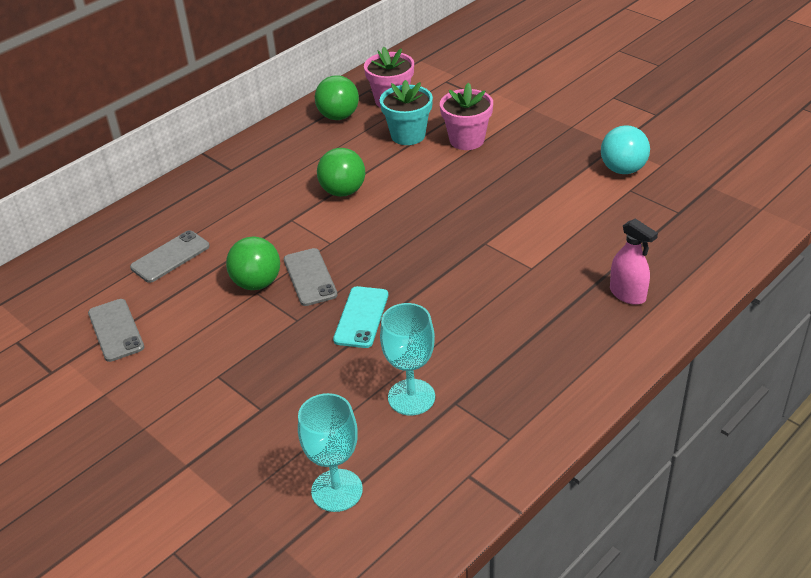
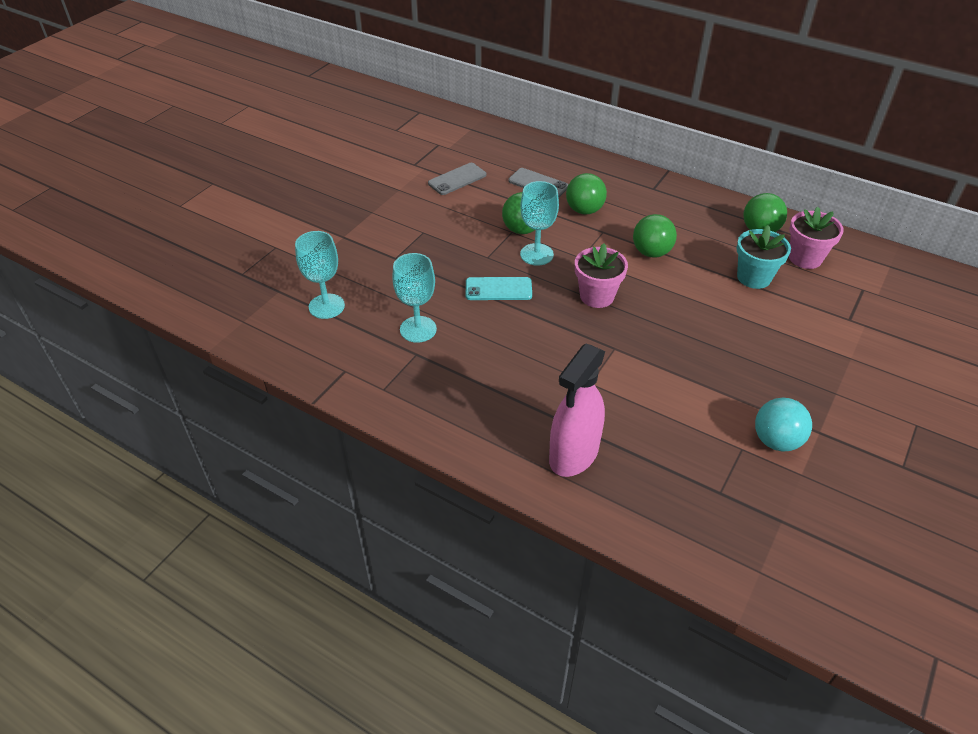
camera: 75 degrees right, 5 degrees up
grey phone [284,248,338,306] -> turquoise goblet [520,181,559,266]
pink flower pot [440,83,493,150] -> pink flower pot moved to [575,243,628,308]
pink spray bottle [610,219,658,305] -> pink spray bottle [549,344,605,477], size x1.67
none -> green ball [566,173,607,214]

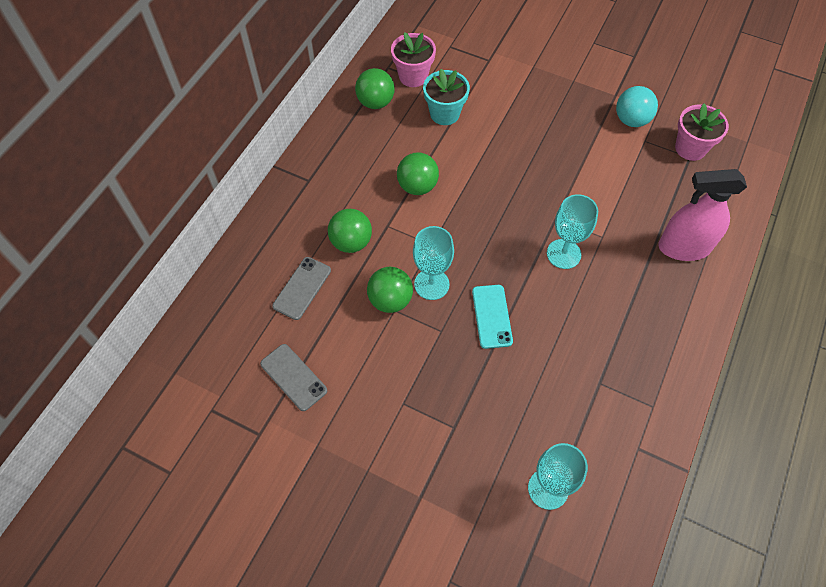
camera: 95 degrees left, 15 degrees up
turquoise goblet [392,253,437,343] -> turquoise goblet moved to [547,194,598,269]
pink spray bottle [549,344,605,477] -> pink spray bottle turned 150 degrees clockwise [659,169,747,261]
pink flower pot [575,243,628,308] -> pink flower pot moved to [675,103,729,161]

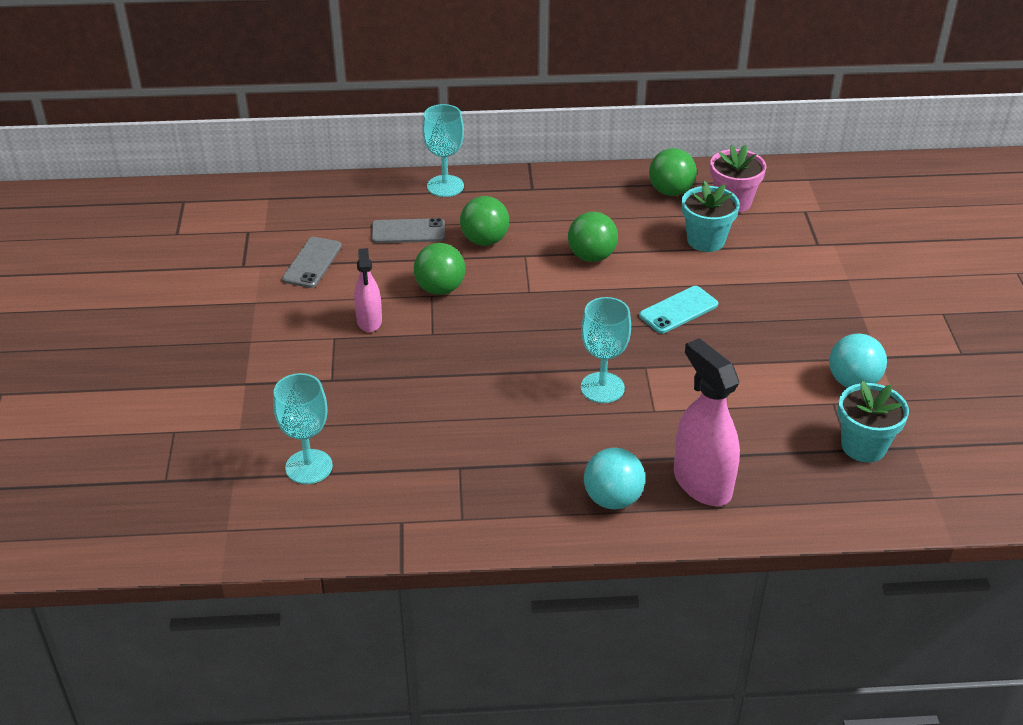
camera: 60 degrees right, 20 degrees down
turquoise goblet [413,226,454,300] -> turquoise goblet moved to [423,104,464,197]
turquoise phone [472,285,513,349] -> turquoise phone moved to [639,286,718,334]
pink flower pot [675,103,729,161] -> turquoise flower pot [838,381,909,462]
none -> pink spray bottle [354,248,382,332]
none -> turquoise ball [584,448,645,510]

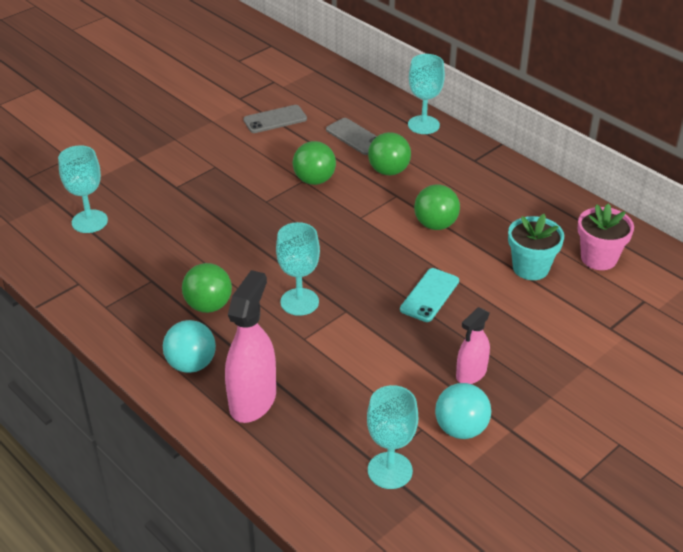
camera: 50 degrees right, 0 degrees up
pink spray bottle [354,248,382,332] -> pink spray bottle moved to [456,307,490,384]
turquoise phone [639,286,718,334] -> turquoise phone turned 75 degrees counterclockwise [400,268,459,322]
green ball [649,148,697,196] -> green ball moved to [182,263,232,313]
turquoise flower pot [838,381,909,462] -> turquoise goblet [367,385,418,489]

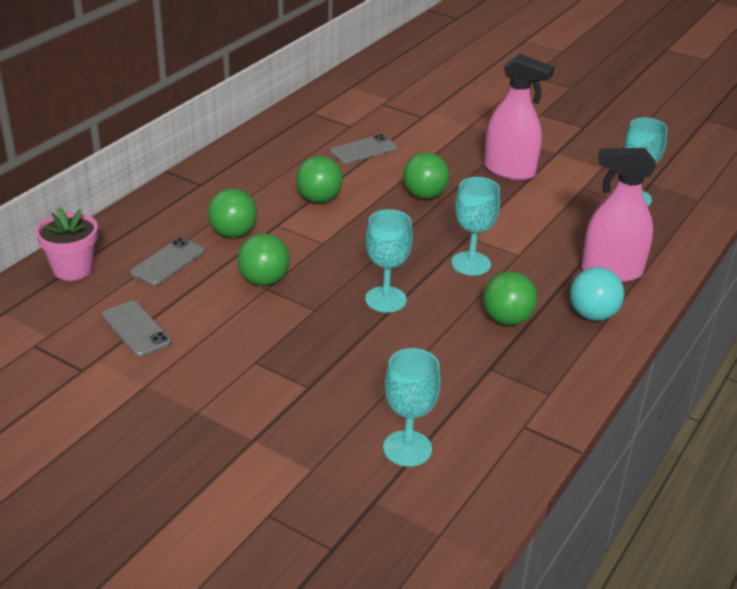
camera: 105 degrees left, 5 degrees down
turquoise phone [400,268,459,322] -> green ball [403,153,449,199]
turquoise goblet [408,54,445,134] -> turquoise goblet moved to [365,209,413,313]
turquoise ball [435,383,491,439] -> none
pink spray bottle [456,307,490,384] -> pink spray bottle [484,54,554,180], size x1.67
turquoise flower pot [508,214,564,280] -> grey phone [330,134,397,164]
pink flower pot [577,203,634,270] -> pink flower pot moved to [35,207,98,281]

